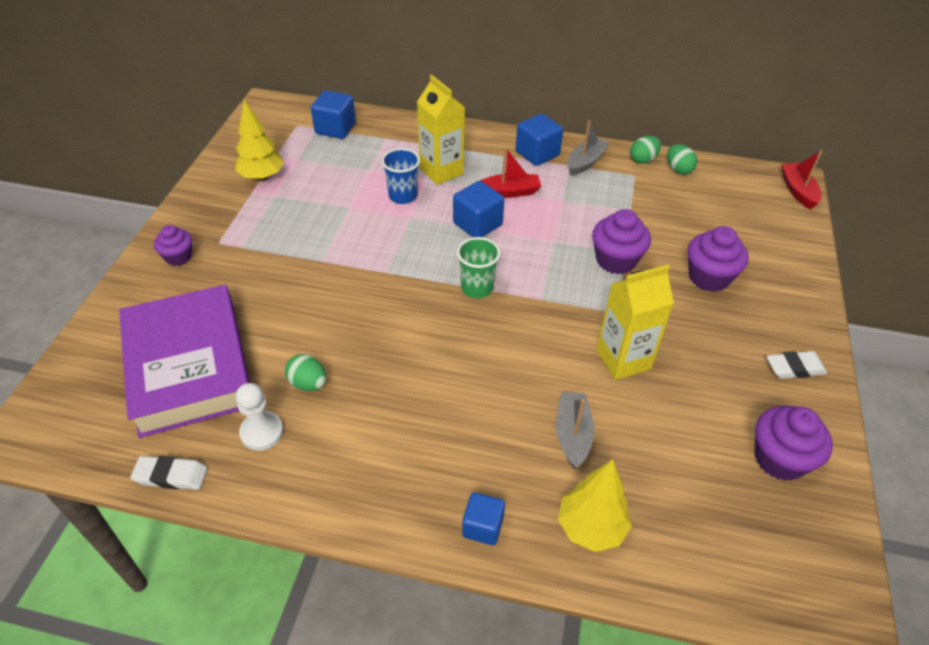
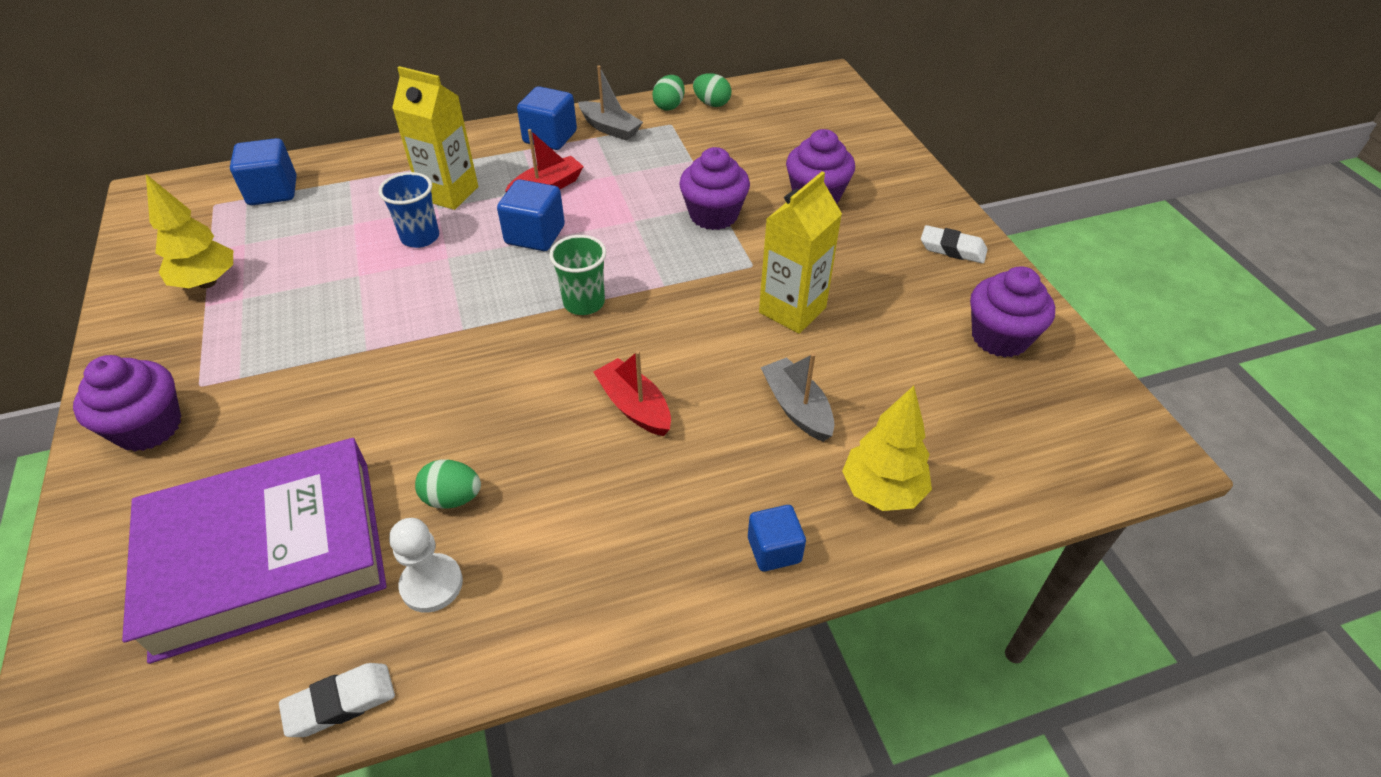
camera: 30 degrees left, 0 degrees up
purple book [119,285,250,438] -> purple book turned 60 degrees counterclockwise [122,438,387,664]
purple cupcake [154,225,192,266] -> purple cupcake [73,355,181,451], size x1.58
grey boat [567,120,610,176] -> grey boat turned 120 degrees clockwise [578,66,643,141]
white eraser [767,351,827,379] -> white eraser turned 60 degrees clockwise [921,225,988,263]
red boat [782,150,823,210] -> red boat moved to [593,350,671,436]

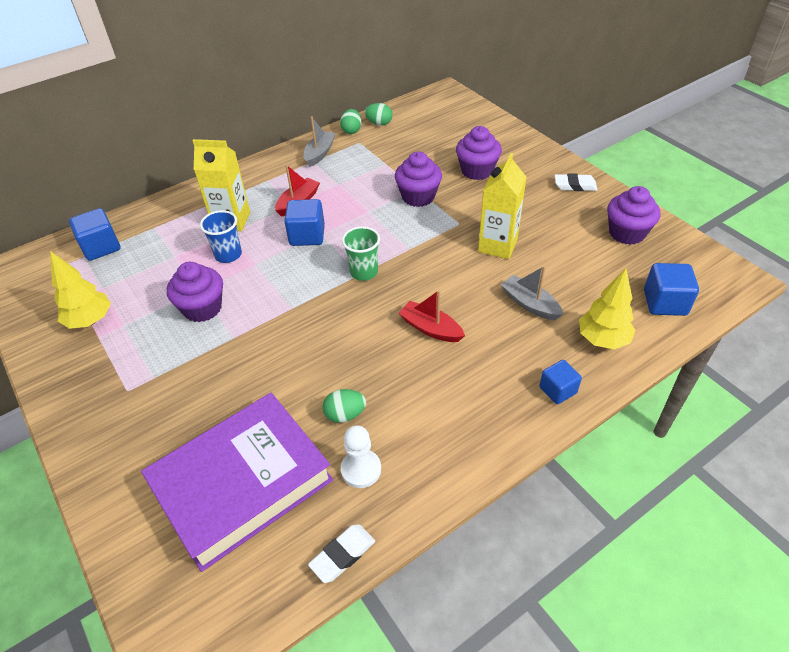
camera: 15 degrees left, 0 degrees up
purple cupcake [73,355,181,451] -> purple cupcake moved to [167,262,223,322]
blue cube [517,86,577,150] -> blue cube moved to [644,263,699,316]
grey boat [578,66,643,141] -> grey boat turned 90 degrees counterclockwise [304,116,336,167]

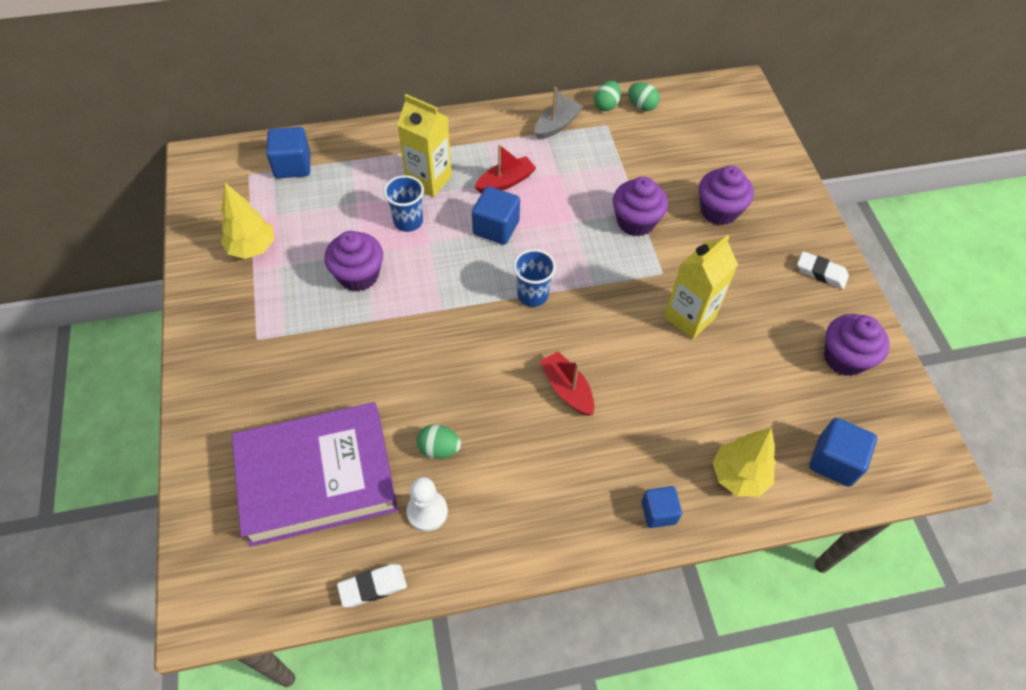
camera: 20 degrees right, 10 degrees up
green cup [342,226,380,281] -> blue cup [513,249,556,307]
grey boat [501,265,563,320] -> none

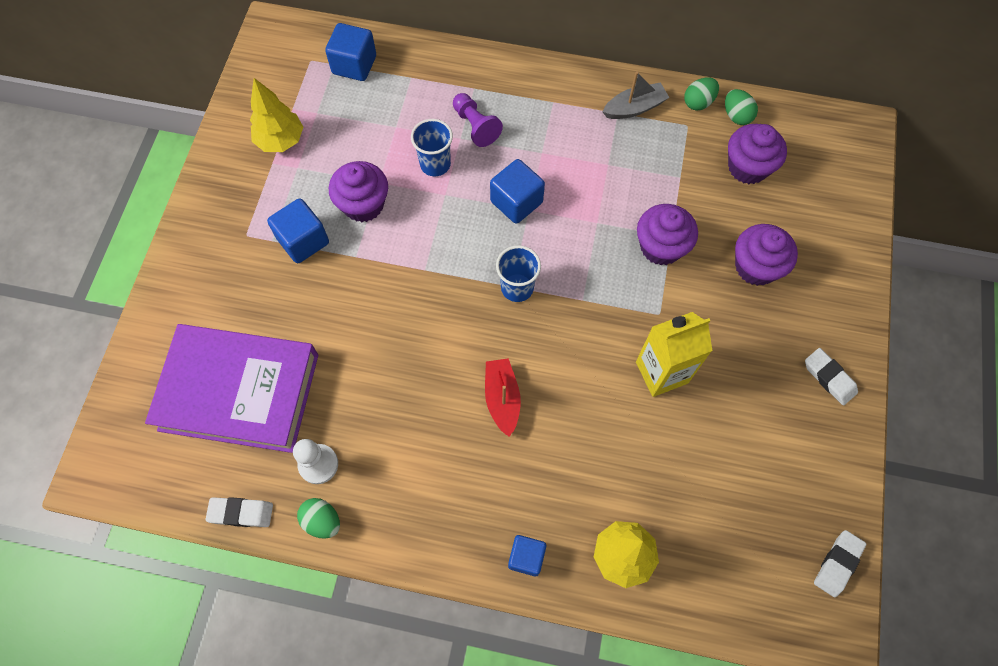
camera: 25 degrees right, 10 degrees up
yellow carton [397,94,452,197] -> purple pawn [453,93,503,147]
green egg [417,424,461,459] -> green egg moved to [297,498,340,539]
red boat [475,144,536,194] -> none
blue cube [809,418,877,487] -> blue cube moved to [267,199,329,263]
purple cupcake [824,314,890,376] -> purple cupcake moved to [728,124,787,184]
none -> white eraser [814,530,866,597]

